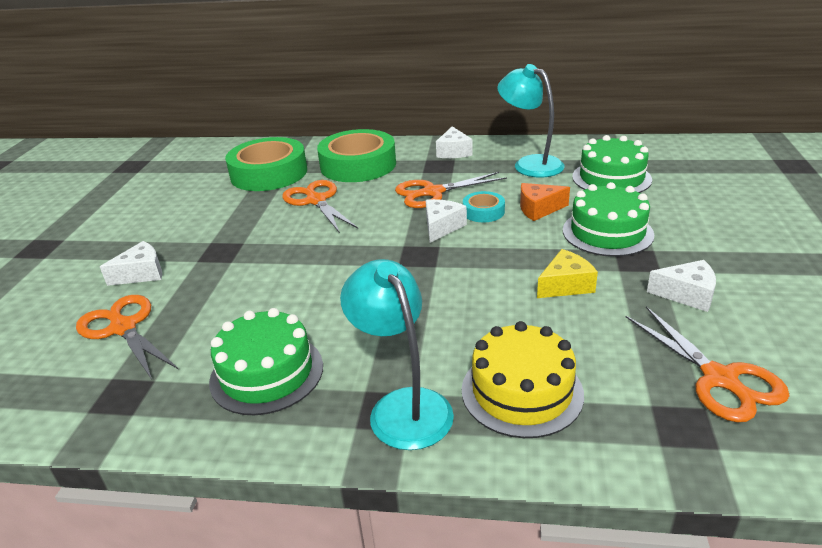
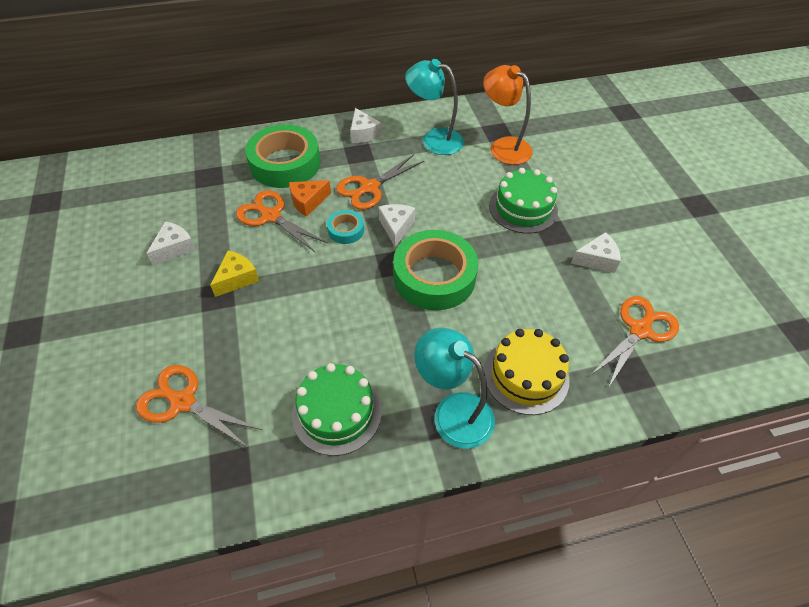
camera: 25 degrees left, 20 degrees up
white cheese [100,241,162,286] -> white cheese moved to [146,221,196,265]
green tape [225,137,307,191] -> green tape moved to [393,230,478,310]
turquoise tape [463,191,505,222] -> turquoise tape moved to [327,210,364,244]
orange cheese [520,183,570,221] -> orange cheese moved to [289,180,331,217]
yellow cheese [537,249,598,298] -> yellow cheese moved to [210,251,259,297]
green cake [572,135,652,193] -> orange lamp [483,65,533,165]
orange scissors [626,307,790,422] -> orange scissors turned 90 degrees counterclockwise [591,296,679,388]

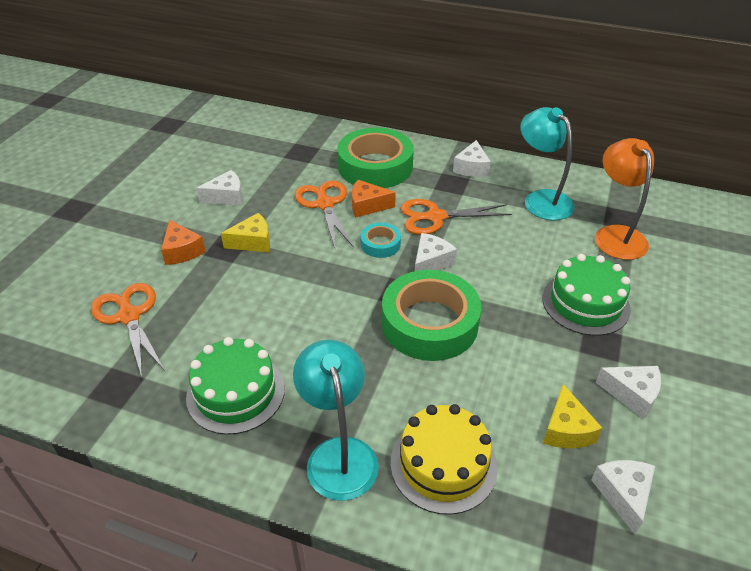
camera: 35 degrees right, 10 degrees down
orange scissors [591,296,679,388] -> white cheese [591,460,655,534]
none -> orange cheese [161,220,206,265]
none -> yellow cheese [543,384,602,448]

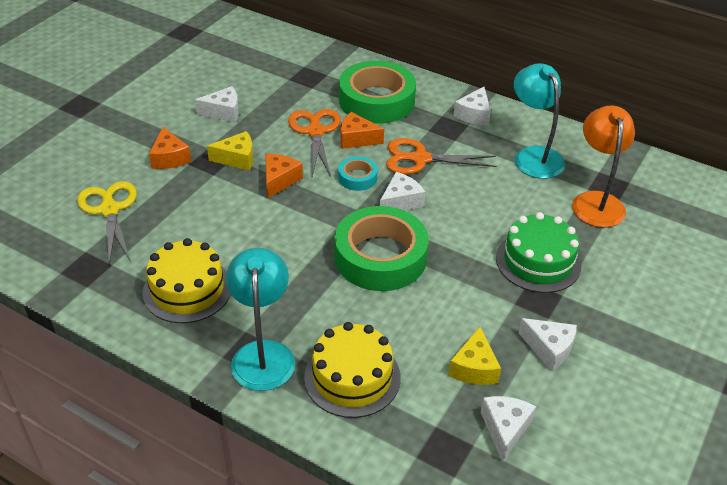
camera: 10 degrees right, 0 degrees up
orange scissors [91,283,165,377] -> yellow scissors [77,181,137,265]
green cake [186,337,285,435] -> yellow cake [143,238,231,323]
none -> orange cheese [265,154,303,198]

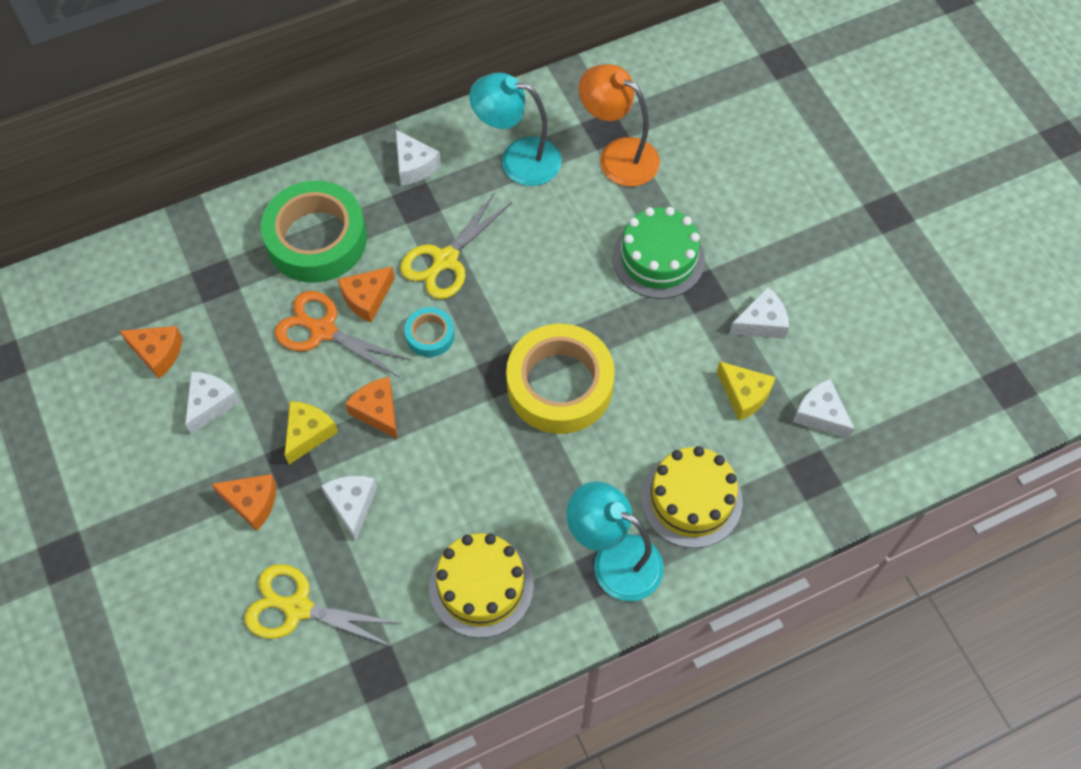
camera: 55 degrees left, 20 degrees up
green tape [334,206,429,291] -> yellow tape [506,324,615,434]
white cheese [380,172,425,210] -> white cheese moved to [321,476,377,541]
orange scissors [386,138,497,174] -> yellow scissors [400,192,512,299]
none -> orange cheese [119,326,182,378]

